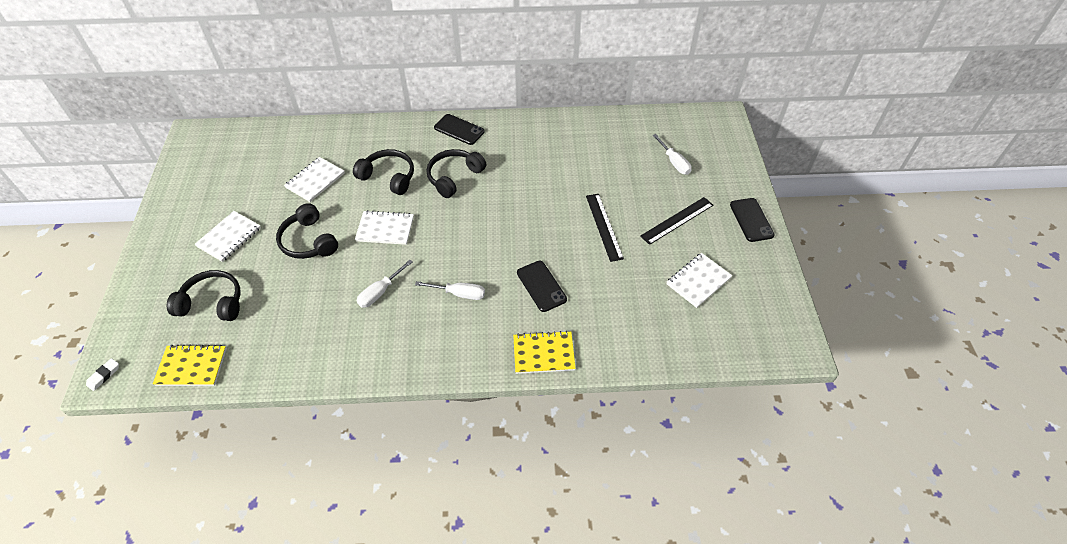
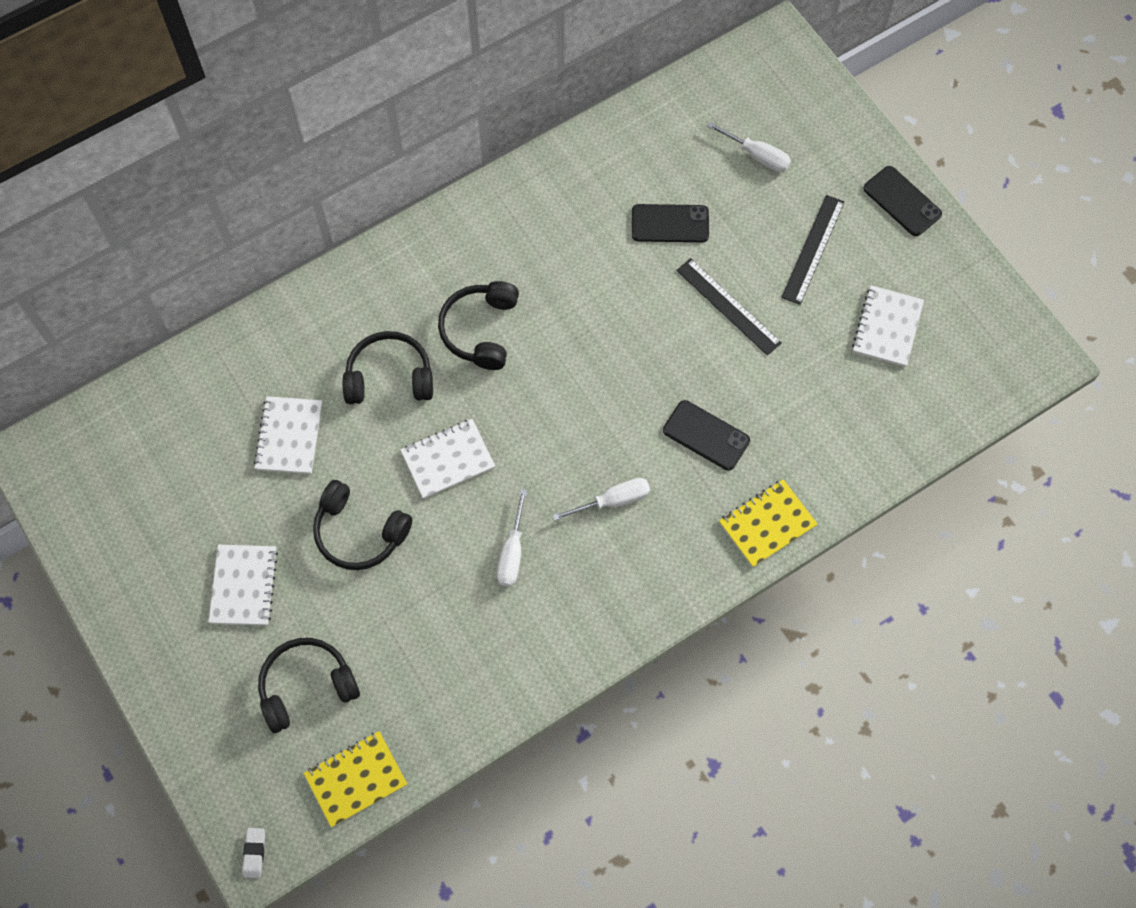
camera: 30 degrees left, 15 degrees up
black phone [434,114,485,145] -> black phone moved to [632,204,709,242]

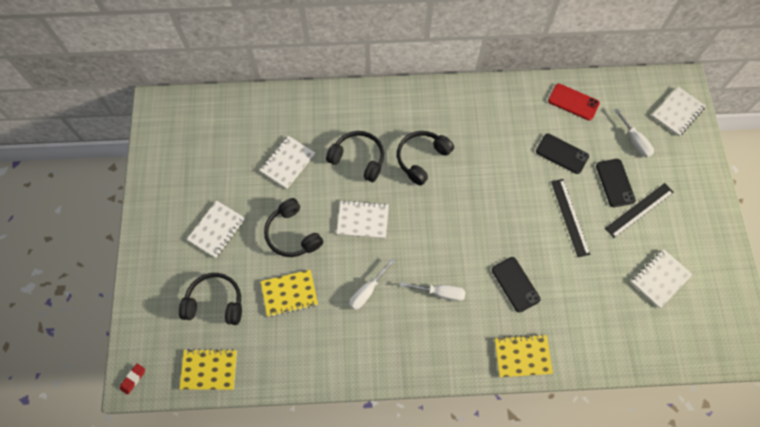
camera: 30 degrees right, 0 degrees up
white eraser [242,828,265,878] -> red eraser [120,363,145,395]
black phone [864,166,942,236] -> black phone moved to [596,159,636,207]
none -> yellow notebook [261,270,318,317]
none -> red phone [548,84,600,121]
none -> white notebook [652,87,706,136]

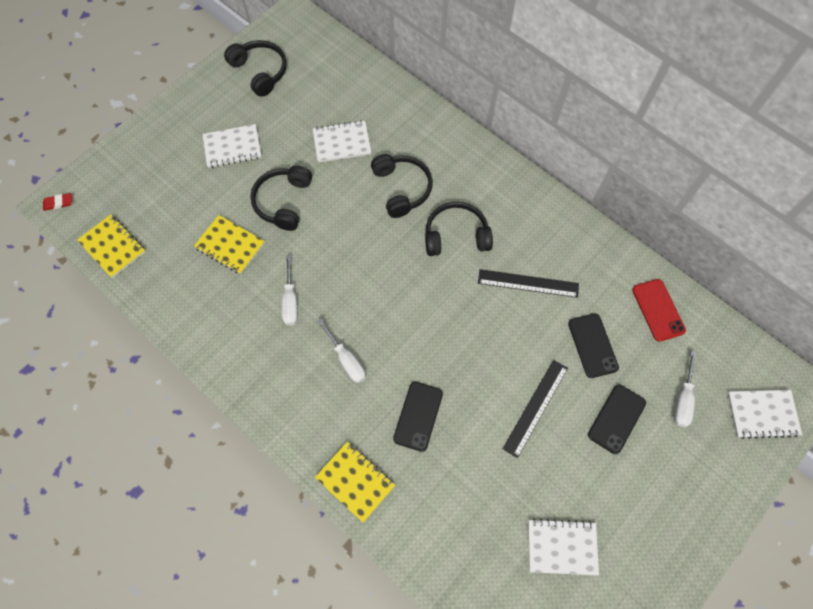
camera: 45 degrees right, 0 degrees up
black headphones [179,273,242,325] -> black headphones moved to [224,40,287,97]
white notebook [337,200,389,238] -> none
white screwdriver [349,258,395,310] -> white screwdriver turned 90 degrees counterclockwise [282,255,298,326]
black ruler [605,183,674,238] -> black ruler moved to [478,269,579,298]

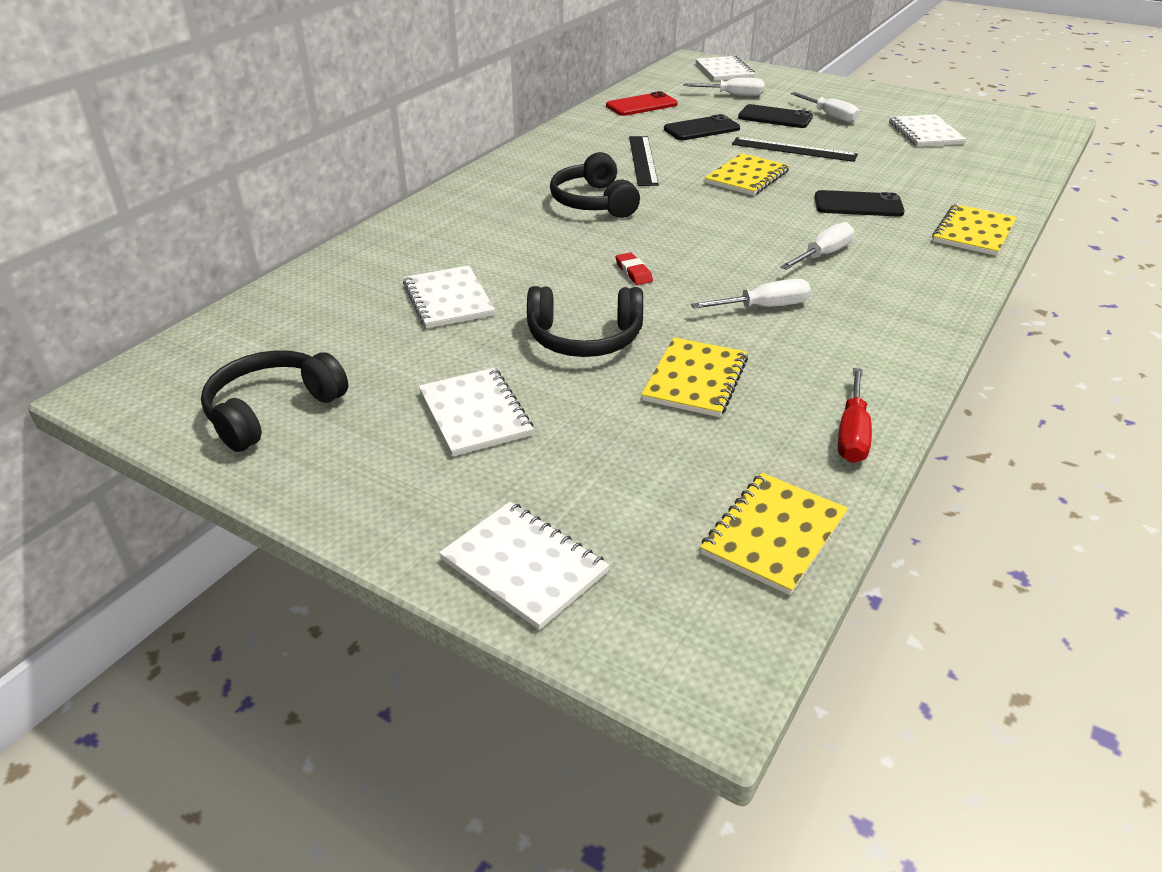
camera: 100 degrees left, 30 degrees down
red eraser [43,193,72,211] -> red eraser moved to [616,252,653,285]
black headphones [371,154,433,218] -> none
none -> white notebook [439,502,610,630]
none -> yellow notebook [705,153,790,196]
none -> white screwdriver [791,92,860,123]
none -> red screwdriver [838,368,872,463]

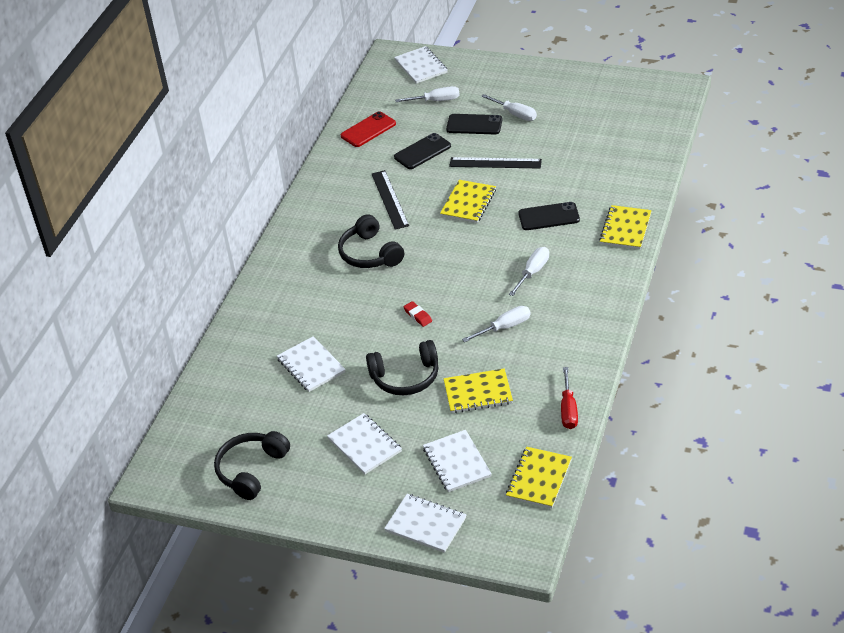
camera: 10 degrees left, 5 degrees up
yellow notebook [641,337,748,417] -> yellow notebook turned 75 degrees clockwise [444,368,513,413]
white notebook [889,114,967,147] -> white notebook moved to [423,430,492,492]

